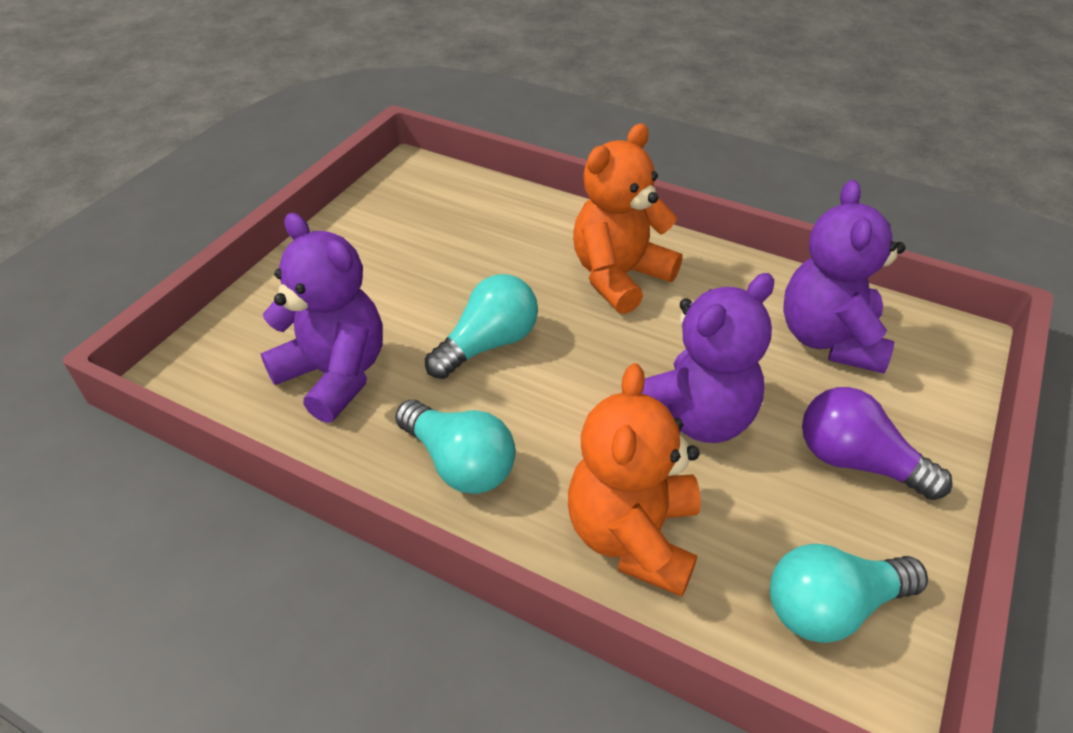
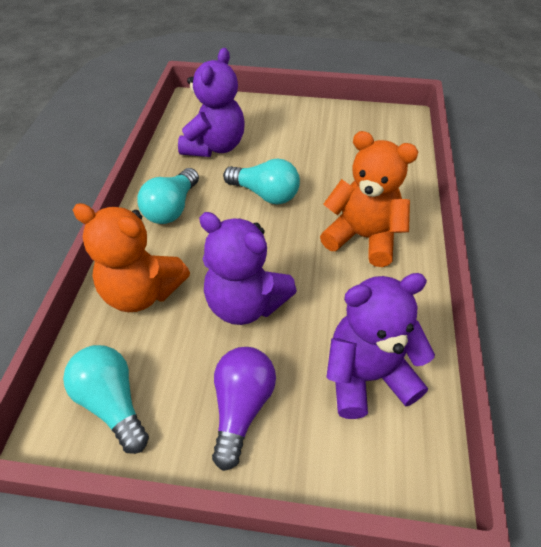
camera: 70 degrees right, 5 degrees up
orange teddy bear [568,363,701,597] -> orange teddy bear turned 150 degrees counterclockwise [73,203,190,312]

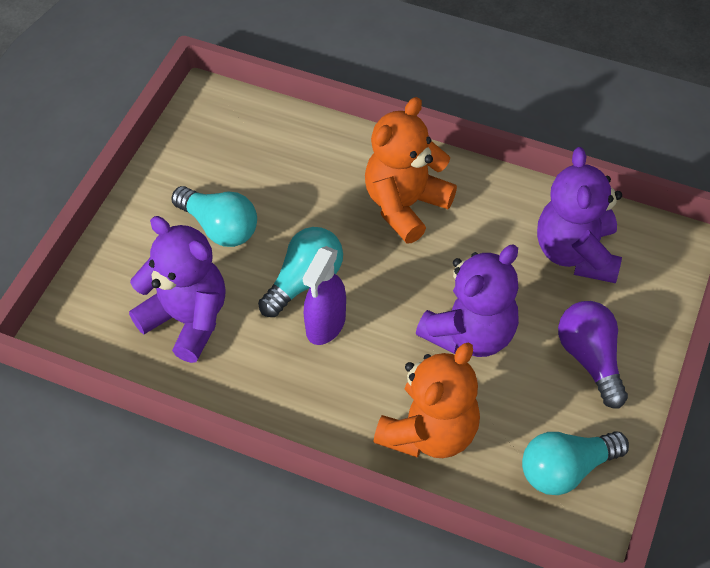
camera: 75 degrees left, 5 degrees up
turquoise light bulb [138,168,199,224] -> turquoise light bulb moved to [171,186,257,247]
purple light bulb [212,347,276,471] -> purple light bulb turned 45 degrees clockwise [558,301,628,408]
none -> purple spray bottle [303,246,346,345]

